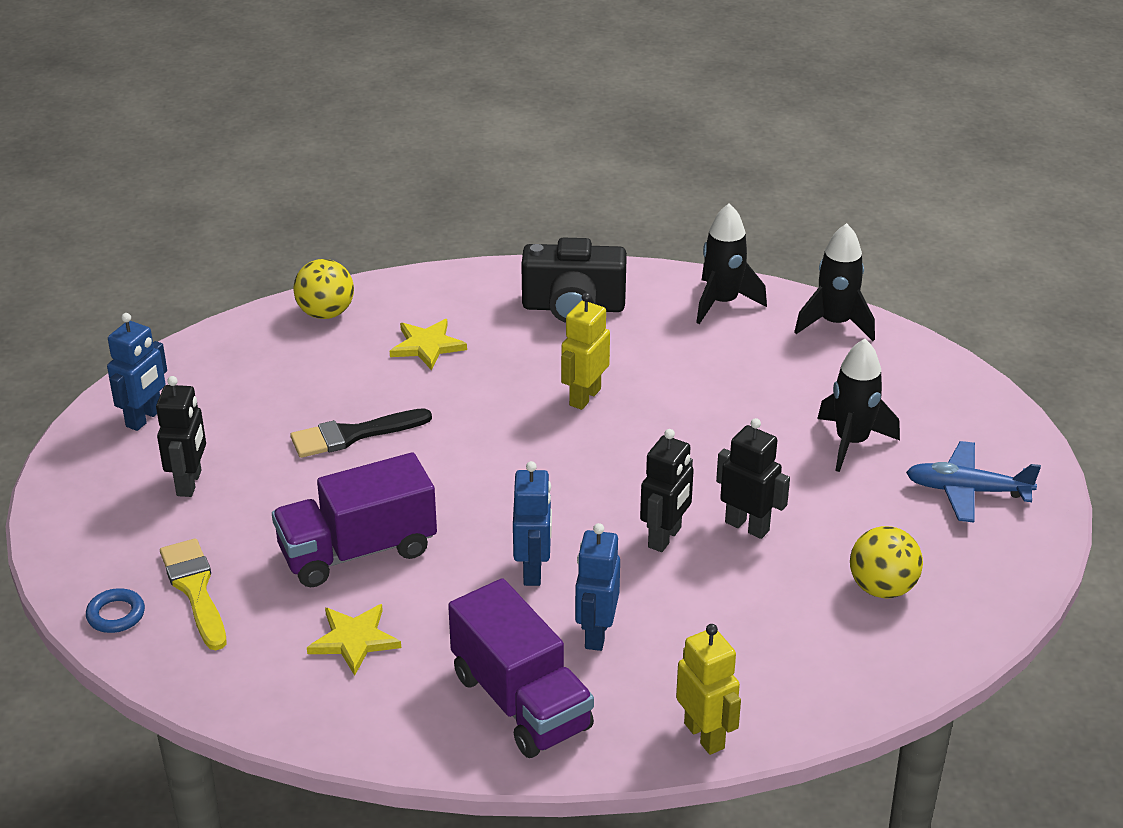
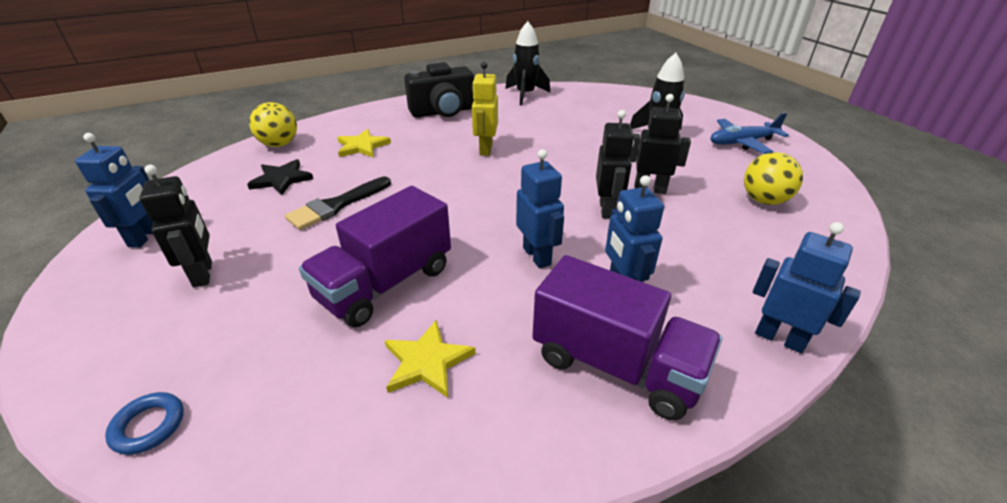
camera: 25 degrees left, 0 degrees up
yellow brush [160,538,226,650] -> none
yellow robot [676,624,741,755] -> blue robot [753,222,861,353]
black rocket [794,223,875,341] -> none
none -> black star [247,159,313,195]

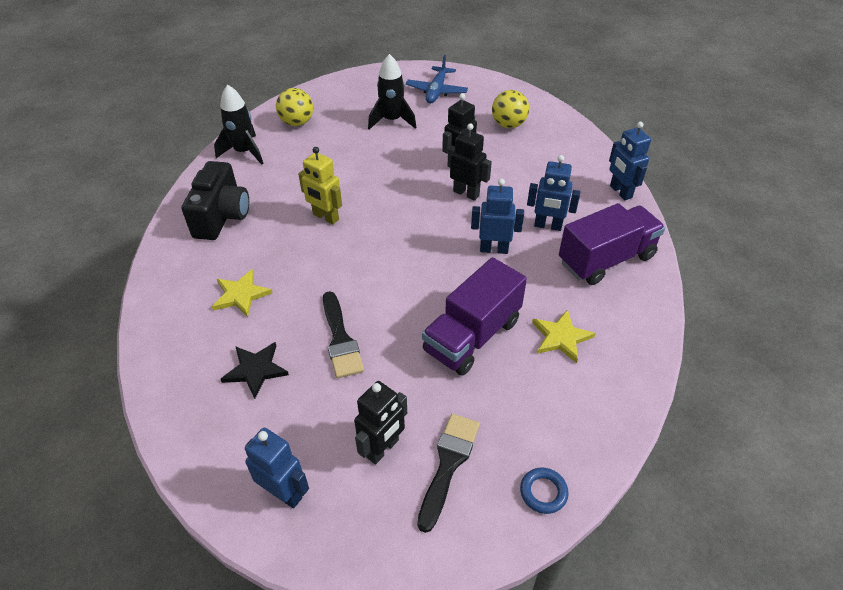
camera: 60 degrees left, 10 degrees up
black robot [139,165,212,287] -> black robot turned 120 degrees clockwise [354,381,407,464]
yellow ball [249,102,297,147] -> yellow ball moved to [276,88,313,126]
purple truck [299,186,451,327] -> purple truck turned 60 degrees clockwise [422,257,527,376]
blue robot [753,222,861,353] -> blue robot turned 90 degrees counterclockwise [609,122,651,200]
none -> black brush [417,414,480,533]

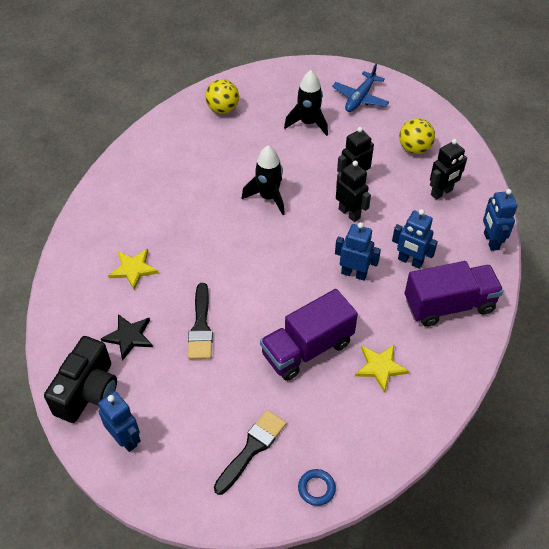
camera: 15 degrees right, 5 degrees up
black camera [181,161,249,240] -> black camera moved to [44,336,117,423]
black rocket [214,84,264,165] -> black rocket moved to [242,145,285,215]
yellow robot [298,147,342,225] -> none
black robot [354,381,407,464] -> black robot moved to [430,139,467,200]

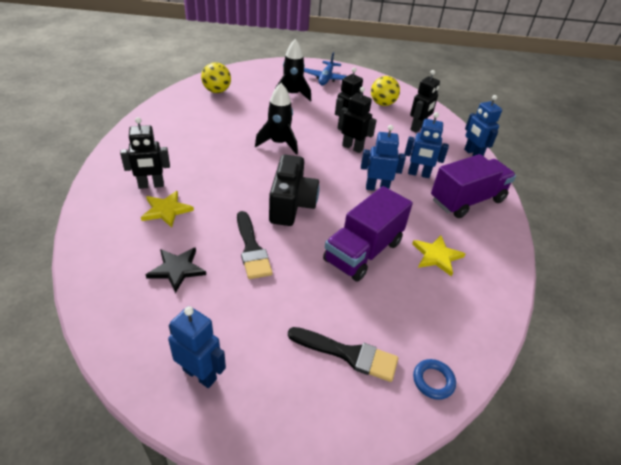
camera: 20 degrees left, 10 degrees down
black camera [44,336,117,423] -> black camera moved to [269,155,319,226]
black brush [214,410,286,495] -> black brush turned 90 degrees clockwise [288,327,398,382]
none -> black robot [120,117,170,189]

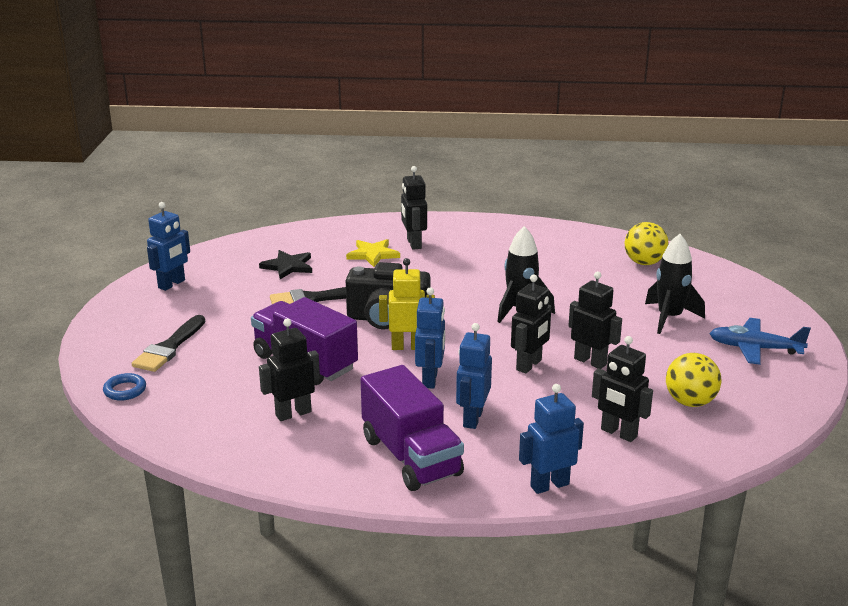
camera: 95 degrees right, 15 degrees down
yellow star [412,235,465,277] -> black robot [259,318,320,421]
none -> yellow robot [379,258,435,350]

